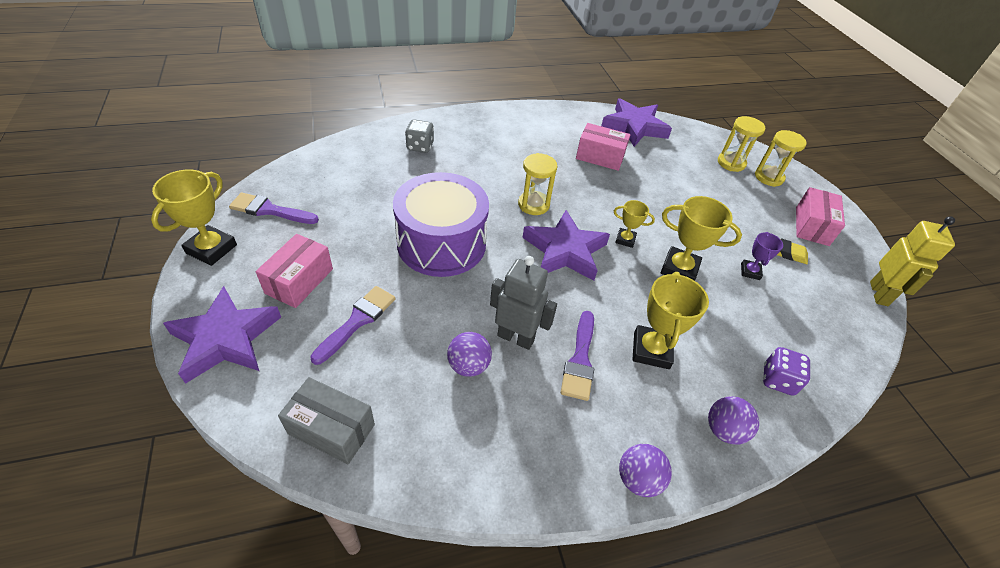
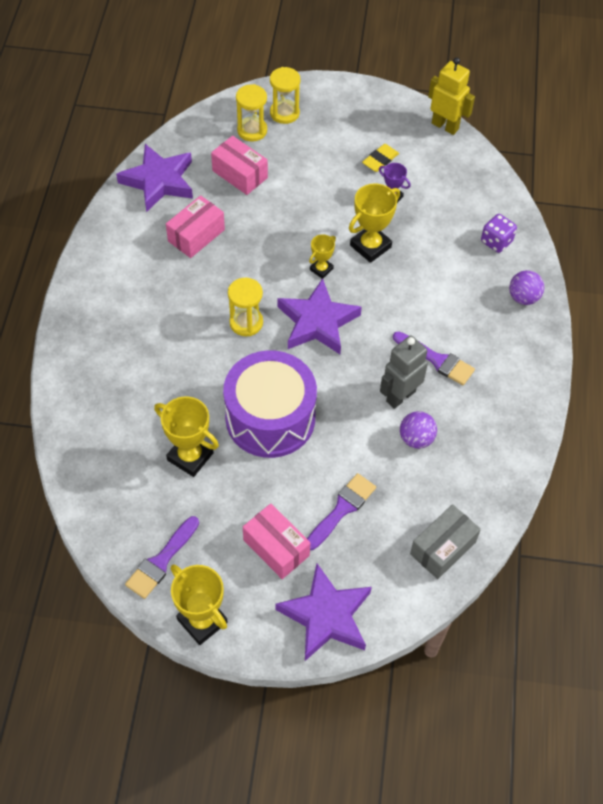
camera: 65 degrees left, 10 degrees up
purple brush [310,286,396,365] -> purple brush turned 75 degrees clockwise [307,473,376,550]
grey dice [405,119,434,153] -> none
purple ball [619,444,672,497] -> none
yellow trophy [632,272,709,369] -> yellow trophy moved to [154,396,219,477]
pink box [796,187,845,246] -> pink box moved to [211,136,268,195]

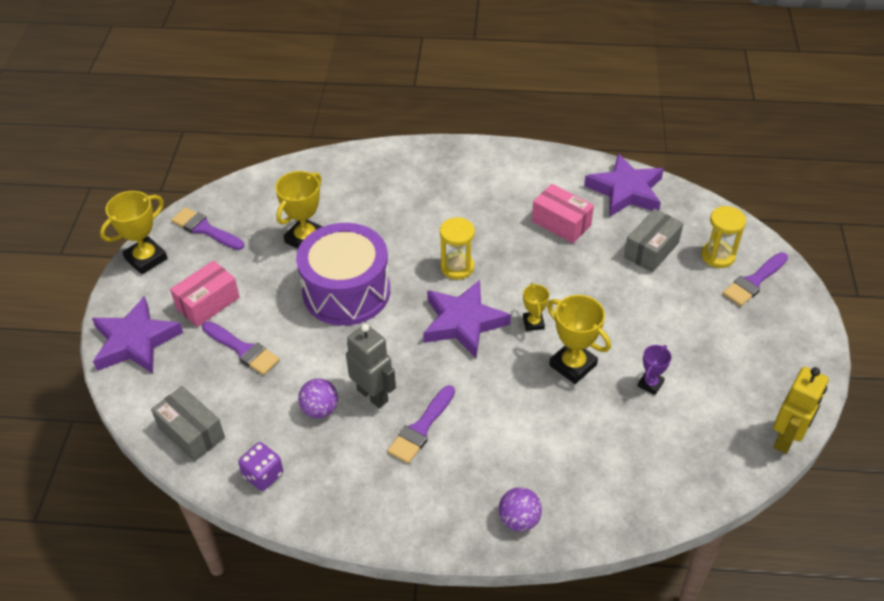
camera: 90 degrees right, 10 degrees down
pink box [211,136,268,195] -> grey box [624,209,684,272]
yellow hourglass [270,67,300,124] -> purple brush [722,252,788,306]
yellow trophy [309,234,336,278] -> yellow trophy turned 45 degrees clockwise [523,283,549,331]
yellow eraser [362,144,399,172] -> none
purple dice [481,214,517,253] -> purple dice moved to [238,442,283,491]

